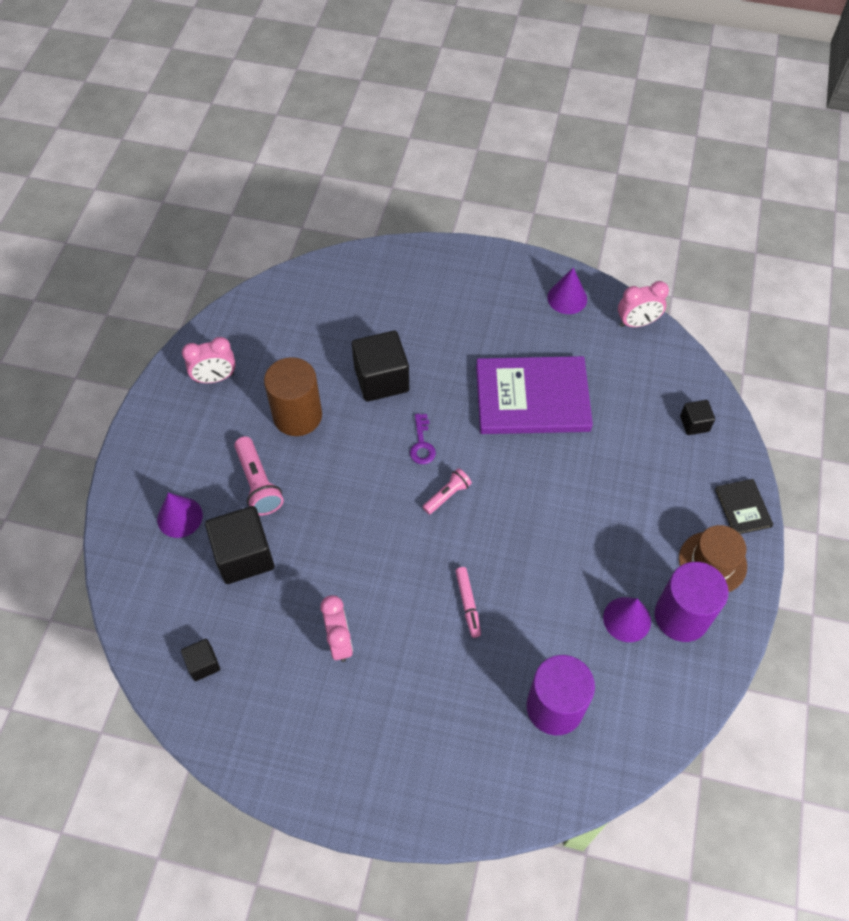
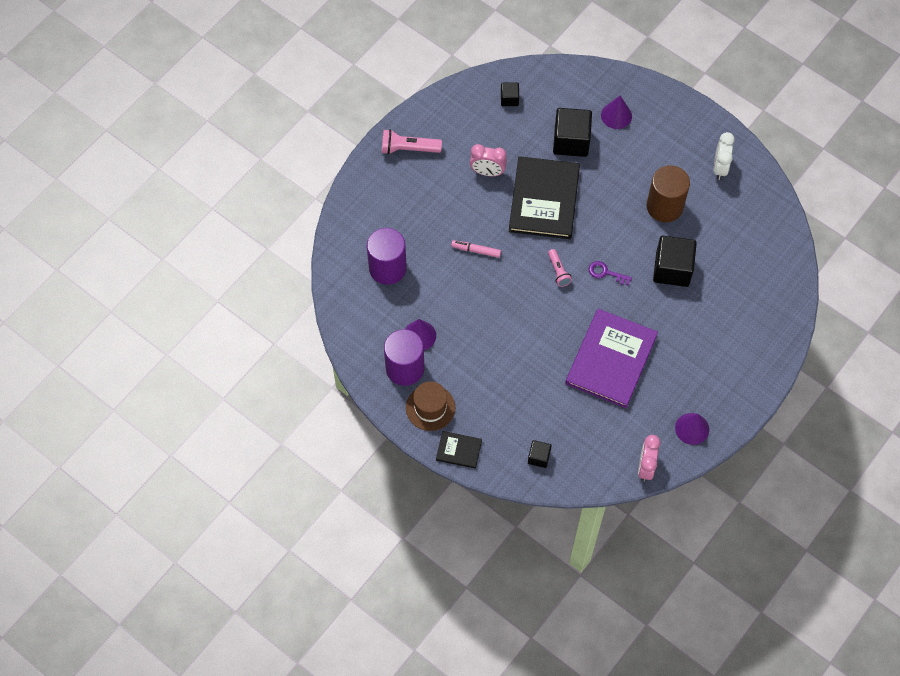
camera: 115 degrees right, 5 degrees up
pink clock [182,337,236,383] -> white clock [714,132,735,180]
pink flashlight [234,436,284,515] -> pink flashlight moved to [382,129,442,155]
none -> black book [509,156,580,239]

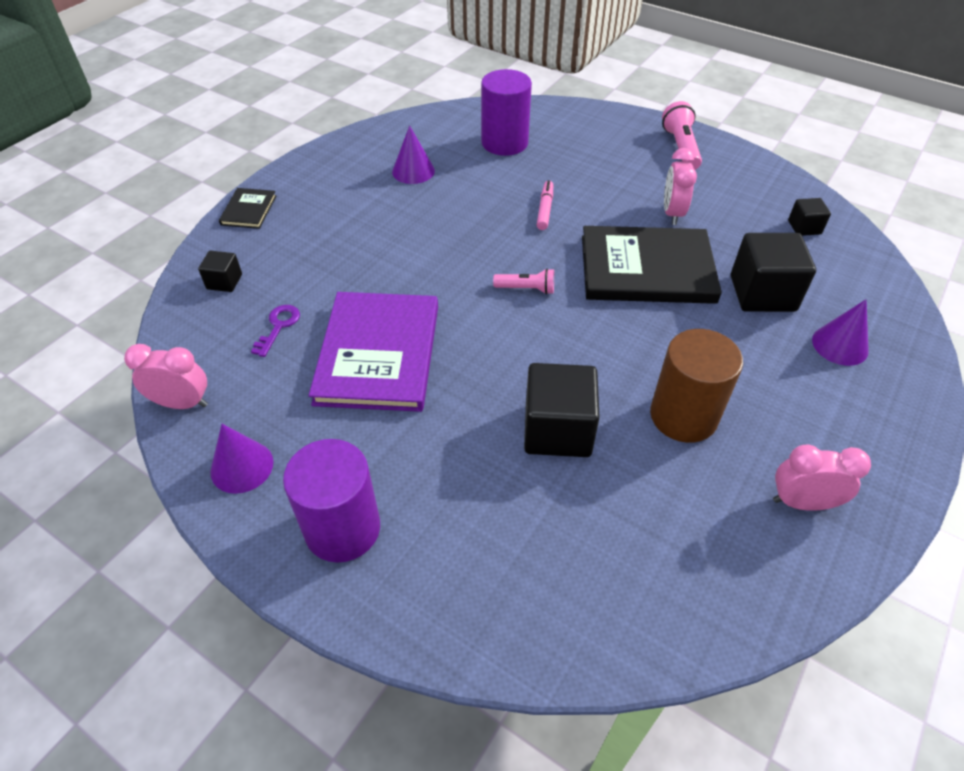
camera: 85 degrees right, 15 degrees down
purple cylinder [384,329,424,386] -> purple cylinder moved to [283,439,380,563]
brown hat [406,381,455,431] -> none
pink flashlight [548,249,572,287] -> pink flashlight turned 150 degrees counterclockwise [493,268,554,294]
purple book [565,309,658,408] -> purple book turned 75 degrees clockwise [309,292,438,412]
purple key [589,261,632,285] -> purple key moved to [251,305,300,357]
white clock [714,132,735,180] -> pink clock [773,444,871,511]

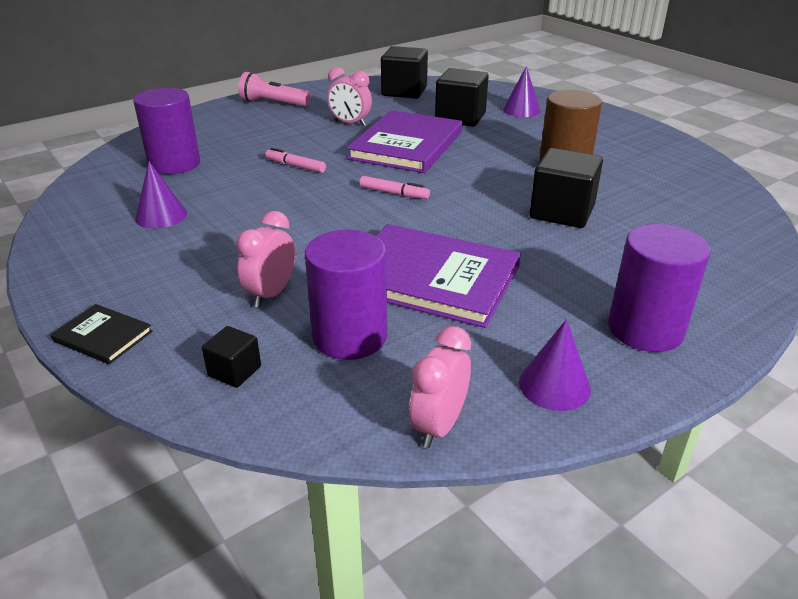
camera: 70 degrees left, 15 degrees down
purple key [251,305,300,357] -> purple cylinder [305,230,387,360]
pink flashlight [493,268,554,294] -> pink marker [359,176,430,199]
black book [582,226,722,304] -> purple book [347,110,462,173]
pink clock [773,444,871,511] -> pink clock moved to [236,211,295,307]
black cube [788,198,831,236] -> black cube [381,46,428,99], size x1.95

